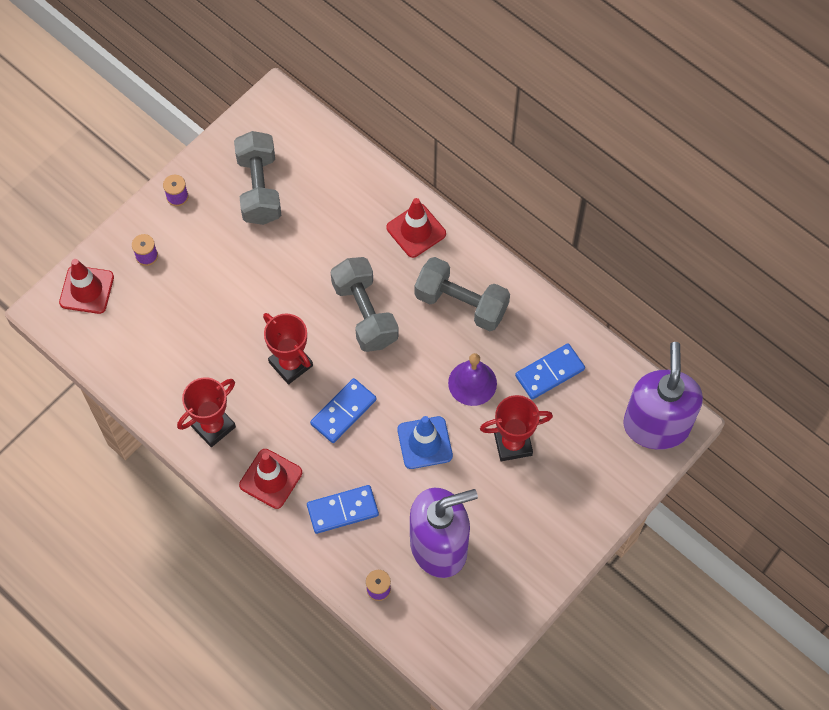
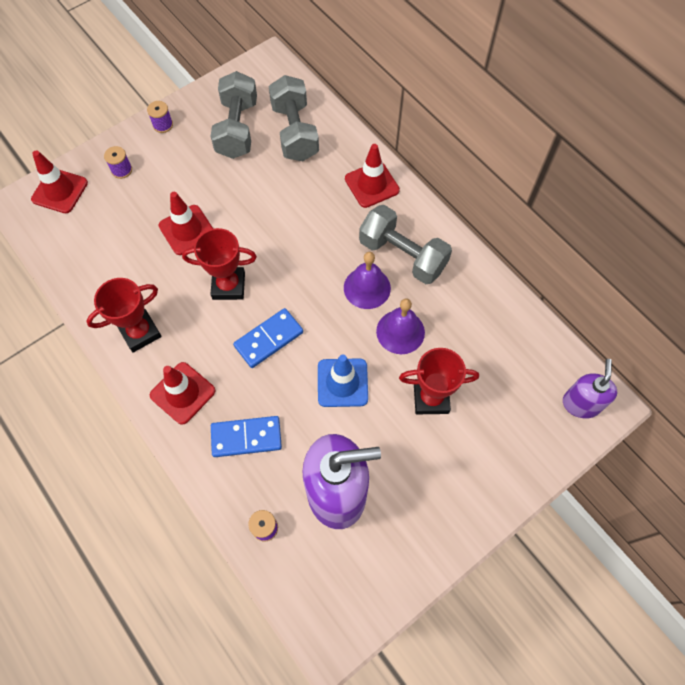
camera: 10 degrees right, 0 degrees up
red trophy [263,313,313,384] -> red trophy turned 60 degrees counterclockwise [182,228,257,300]
grey dumbbell [330,257,399,352] -> grey dumbbell moved to [269,75,319,161]
blue domino [515,343,585,400] -> none
purple soap dispenser [623,342,703,450] -> purple soap dispenser [563,359,617,418], size x0.55
none -> red traffic cone [159,192,213,255]
none -> purple bell [344,252,391,309]

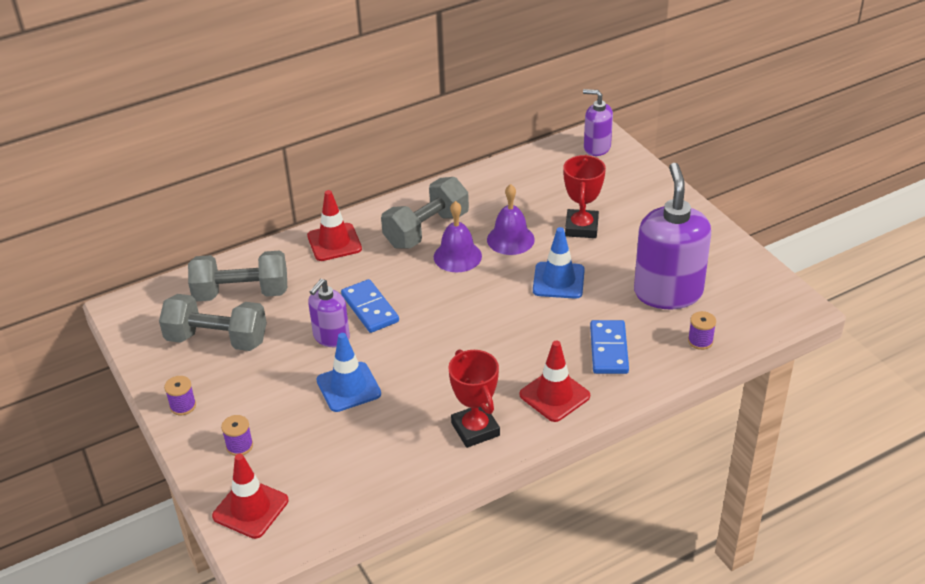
camera: 80 degrees left, 25 degrees down
red traffic cone [159,192,213,255] -> blue traffic cone [316,333,381,412]
red trophy [182,228,257,300] -> none
blue domino [233,308,303,368] -> blue domino moved to [341,279,399,333]
none -> purple soap dispenser [308,279,350,347]

